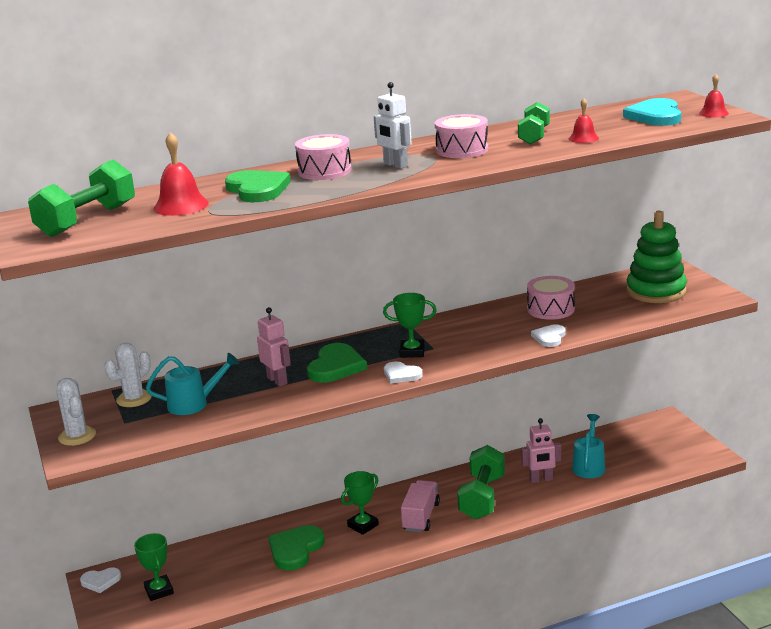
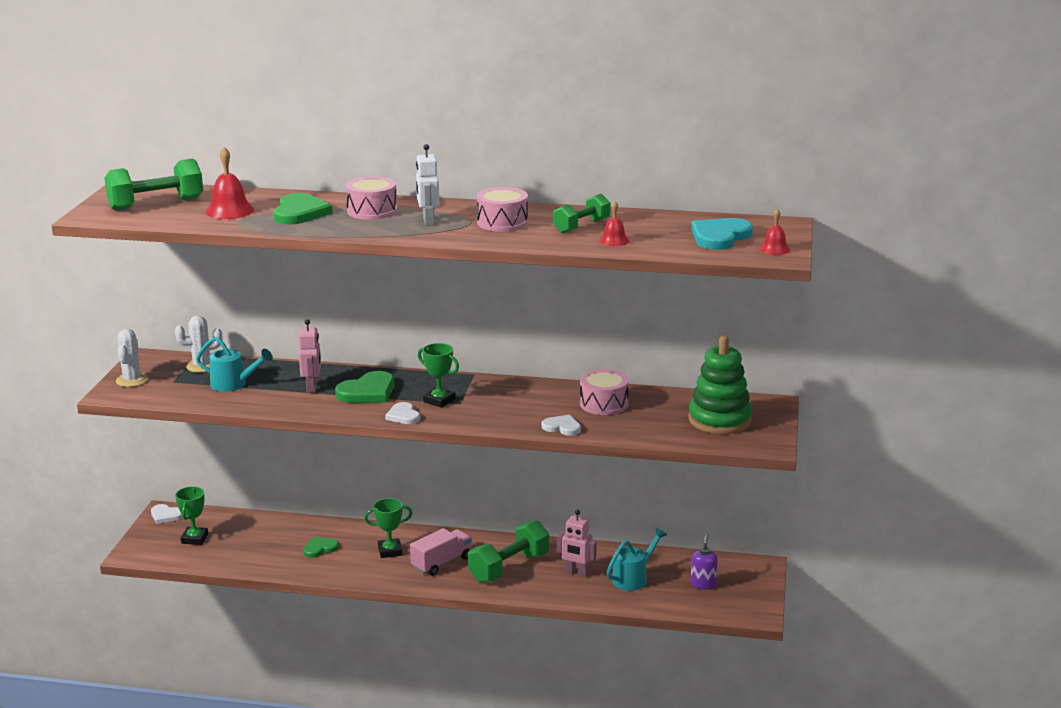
camera: 30 degrees right, 0 degrees up
green heart [268,525,325,570] -> green heart [303,537,339,558], size x0.60
white heart [531,325,566,347] -> white heart turned 60 degrees clockwise [542,415,581,436]
none -> purple soap dispenser [690,534,718,589]

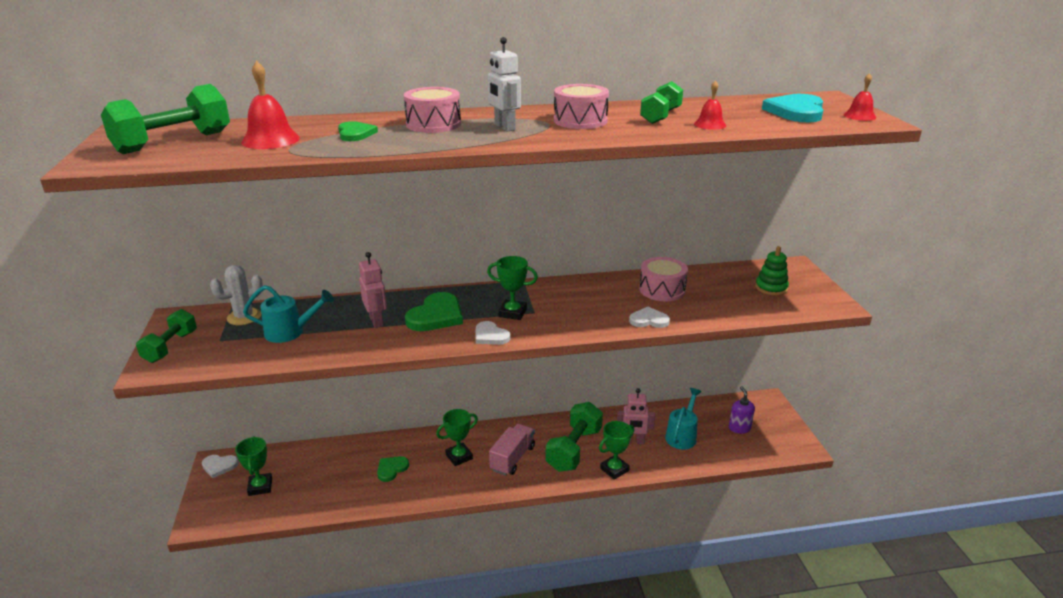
camera: 20 degrees left, 5 degrees up
white cactus [116,329,148,387] -> green dumbbell [136,309,197,363]
green heart [273,193,332,225] -> green heart [338,121,378,141], size x0.60
green stacking toy [688,335,752,434] -> green stacking toy [755,246,789,296], size x0.55
none -> green trophy [599,421,634,480]

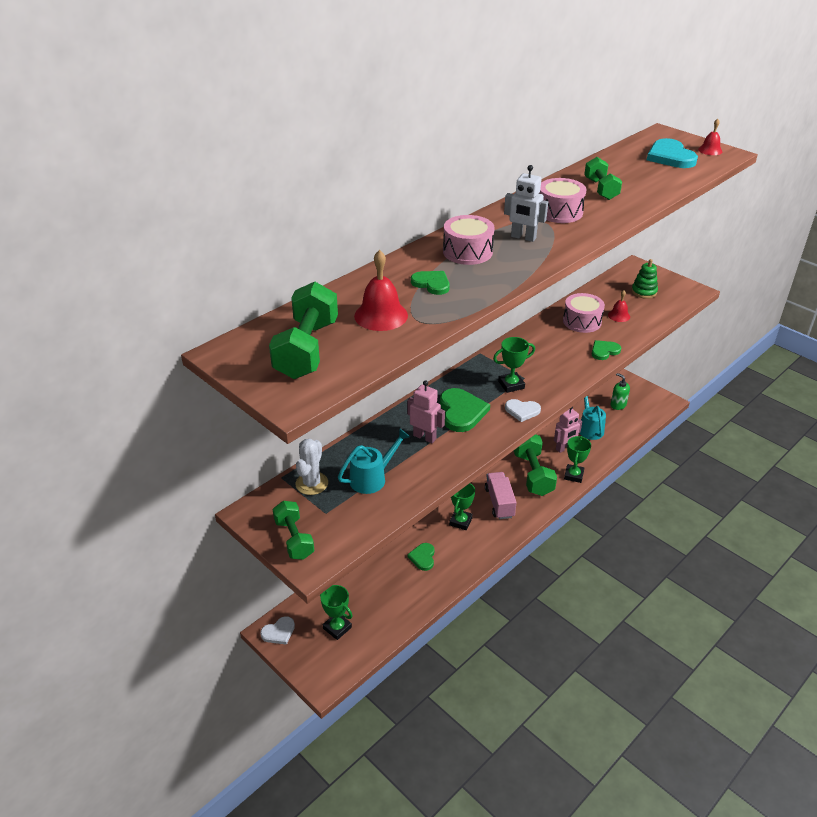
camera: 35 degrees left, 10 degrees up
white heart [629,307,670,328] -> green heart [592,340,621,360]
red bell [694,80,726,130] -> red bell moved to [608,290,630,322]
purple soap dispenser [729,386,755,434] -> green soap dispenser [611,373,630,410]

